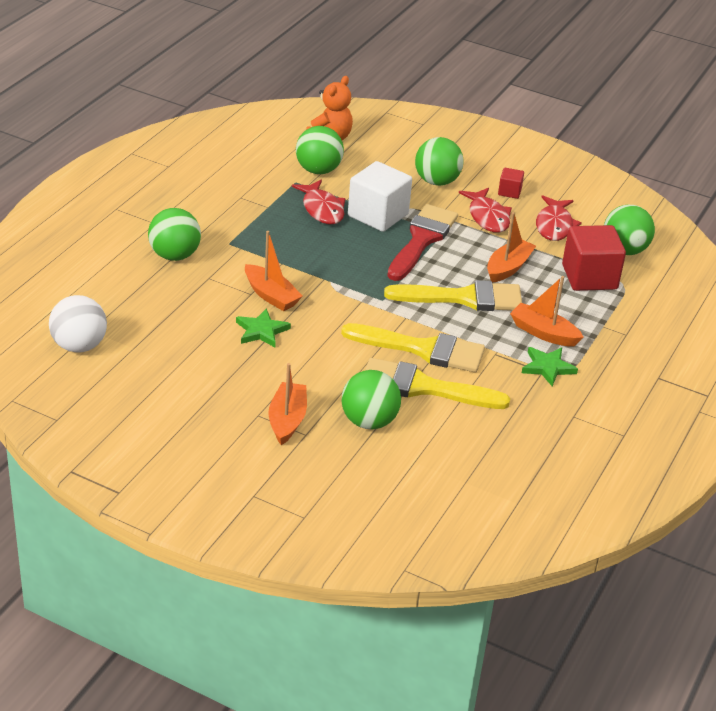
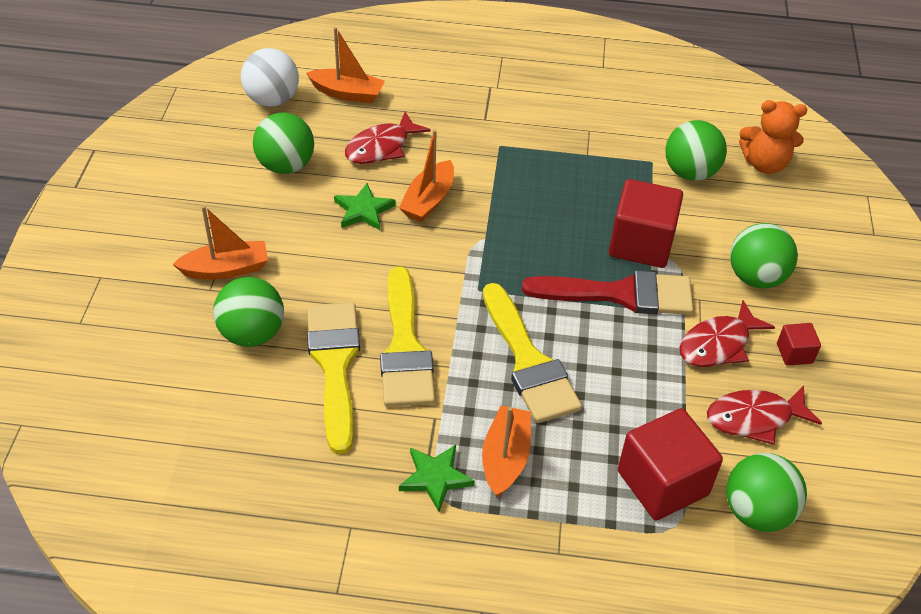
camera: 70 degrees right, 10 degrees up
green ball [148,208,201,261] -> green ball moved to [253,113,314,174]
red fish [292,180,346,224] -> red fish moved to [345,111,431,164]
white cube [348,161,412,232] -> red cube [609,179,683,268]
orange boat [487,212,536,283] -> orange boat moved to [306,27,385,103]

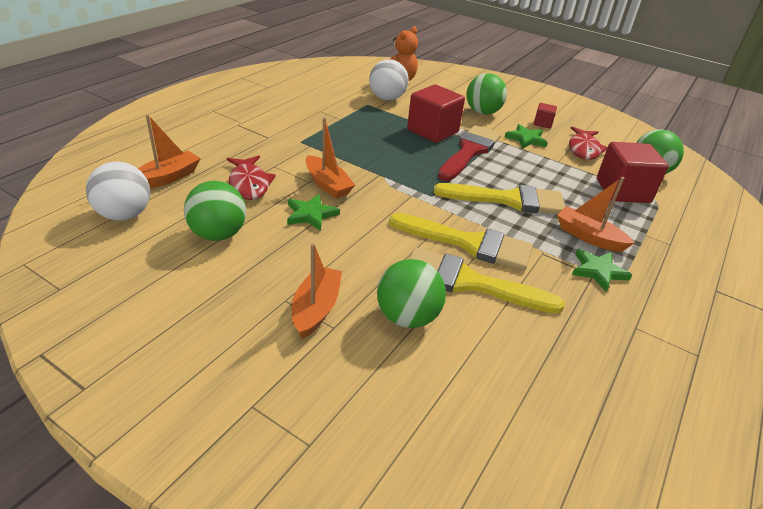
camera: 65 degrees left, 10 degrees down
green ball [666,120,727,181] -> white ball [369,59,409,100]
red fish [680,300,775,367] -> green star [504,124,548,149]

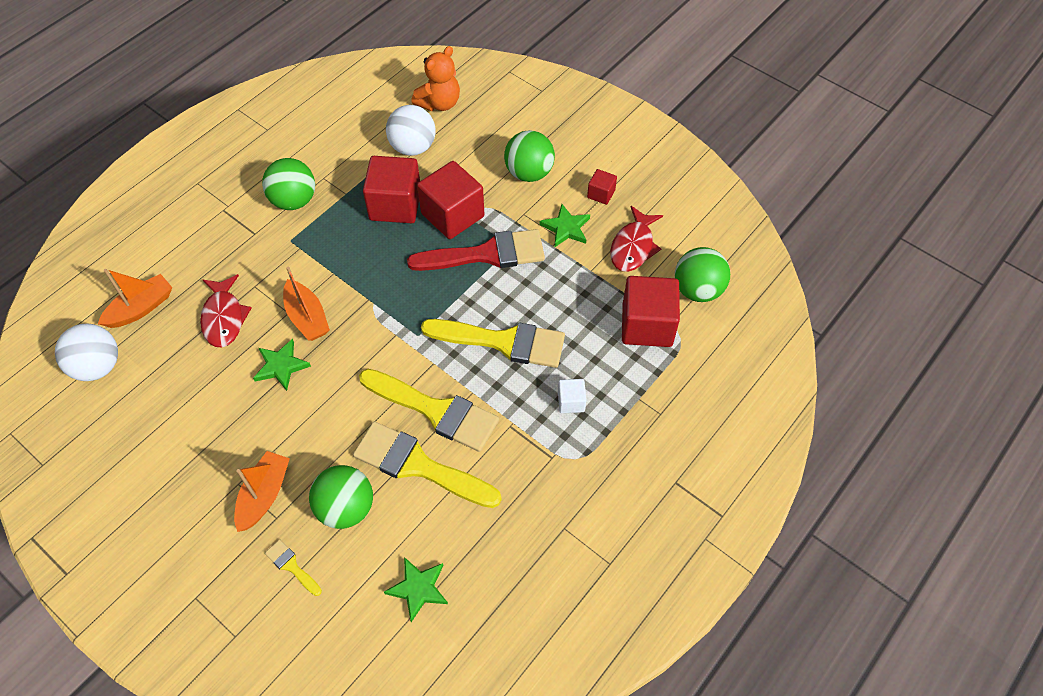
camera: 10 degrees right, 20 degrees up
green ball [184,181,246,241] -> green ball moved to [262,158,315,210]
red brush [438,125,501,181] -> red brush turned 45 degrees clockwise [407,229,545,271]
orange boat [557,177,634,252] -> white cube [558,379,586,413]
green star [572,249,632,292] -> green star moved to [384,557,448,622]
none -> yellow brush [265,539,322,596]
none -> red cube [363,156,420,223]

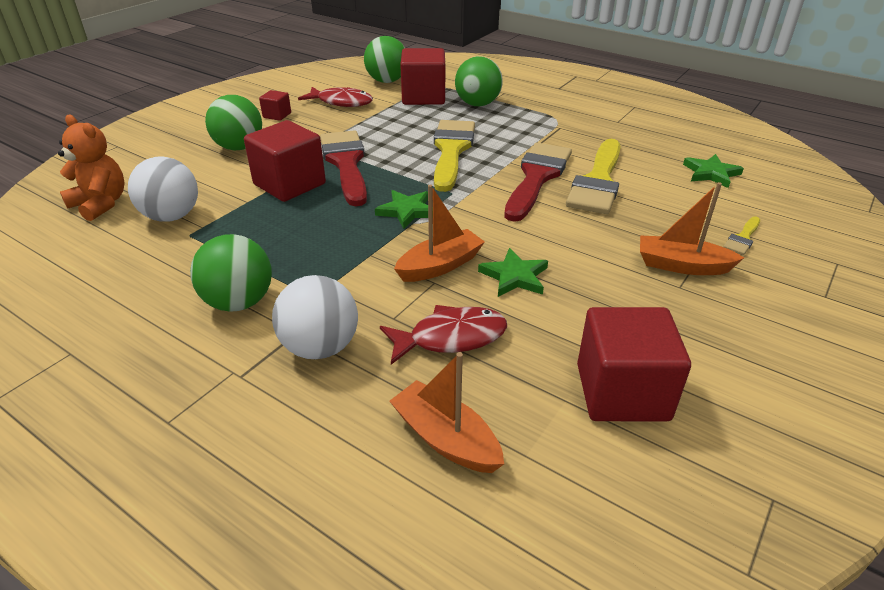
camera: 95 degrees left, 20 degrees down
white ball [55,324,118,381] -> white ball moved to [272,275,358,359]
green ball [309,465,373,529] -> green ball moved to [455,56,503,106]
yellow brush [359,369,499,452] -> red brush [504,143,572,222]
red cube [363,156,420,223] -> red cube moved to [577,307,691,421]
green star [540,204,590,248] -> green star moved to [375,190,428,229]
white cube [558,379,586,413] -> none

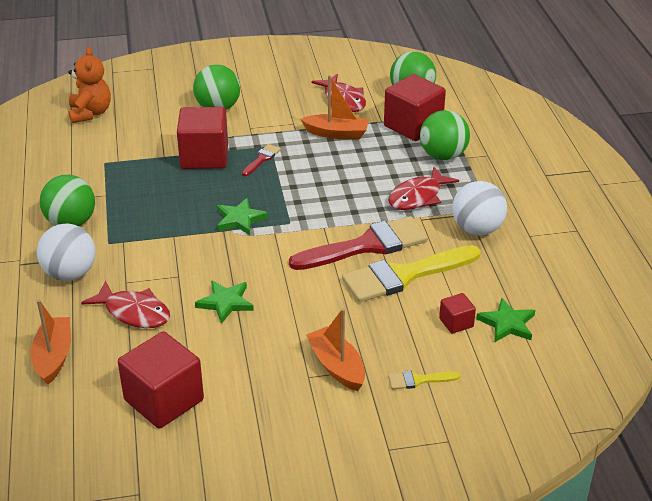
camera: 45 degrees right, 0 degrees up
white ball [128,157,198,222] -> white ball moved to [452,181,507,235]
red cube [259,90,291,121] -> red cube moved to [439,293,476,334]
red brush [320,130,367,206] -> red brush [242,144,281,176], size x0.44
orange boat [394,185,485,282] -> orange boat moved to [301,75,369,139]
yellow brush [434,120,475,192] -> none
none -> red fish [388,167,459,210]

